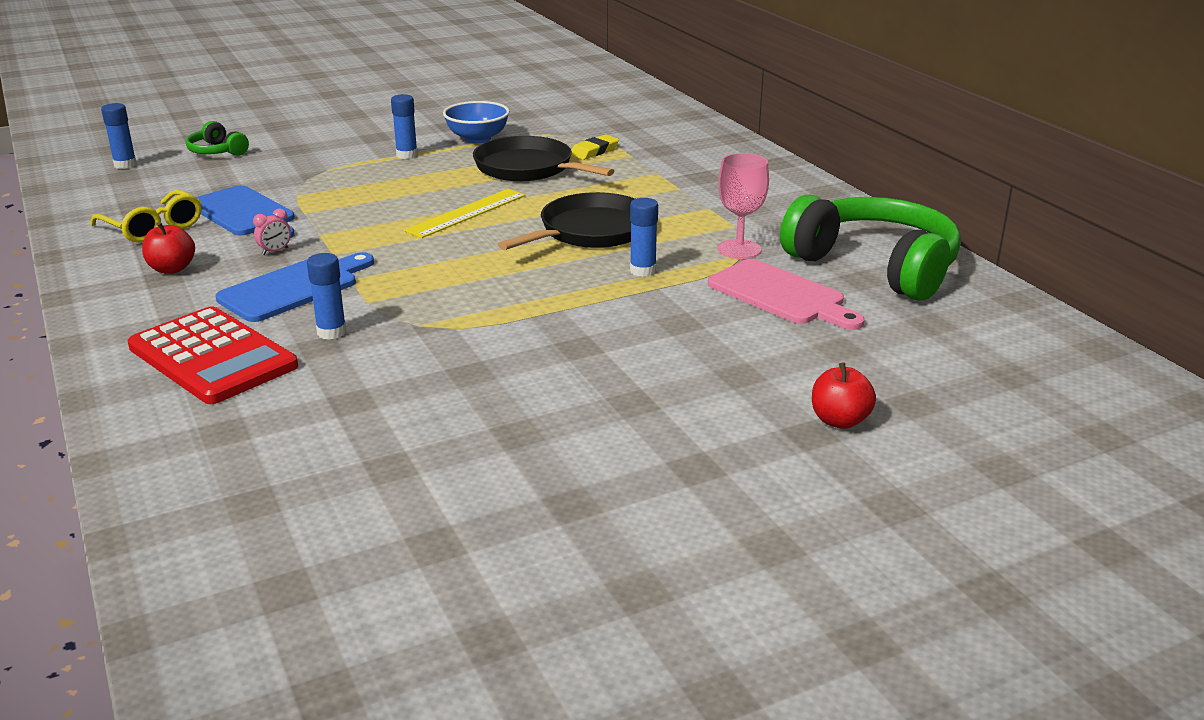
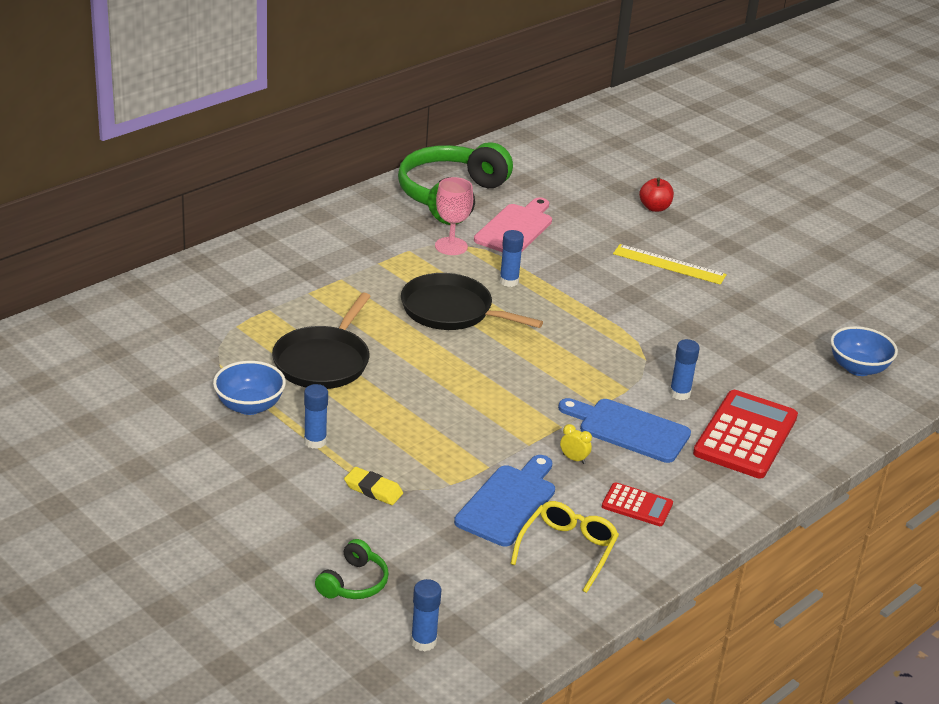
camera: 110 degrees left, 5 degrees up
red apple [142,222,195,274] -> red calculator [602,482,673,526]
pink clock [253,208,291,255] -> yellow clock [560,424,592,464]
yellow ruler [404,189,525,238] -> yellow ruler moved to [613,244,727,285]
yellow eraser [571,135,619,160] -> yellow eraser moved to [344,467,403,505]
none -> blue bowl [830,326,898,376]

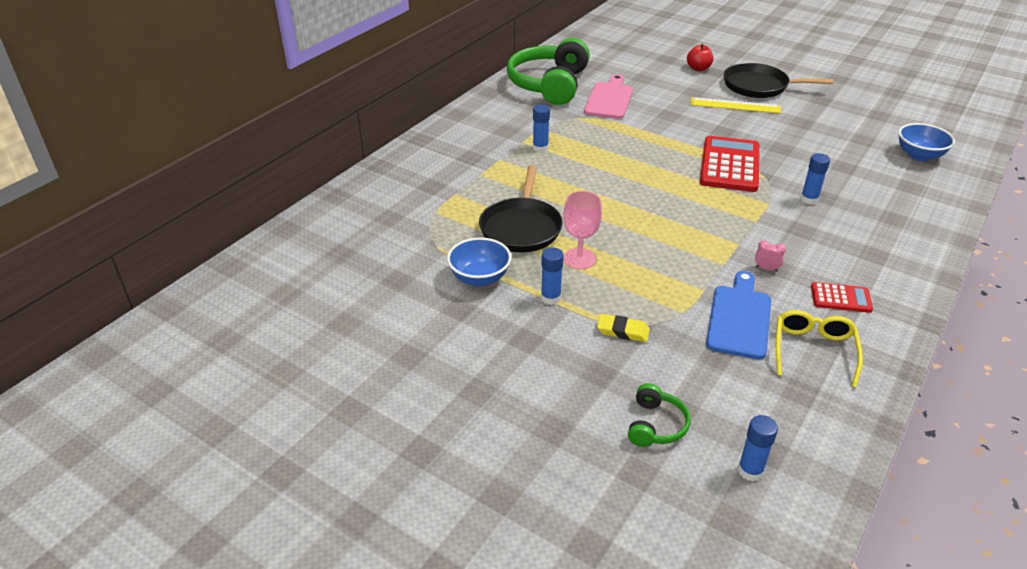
camera: 10 degrees left, 5 degrees up
black pan [401,273,543,330] -> black pan moved to [724,63,834,98]
pink goblet [435,177,473,255] -> pink goblet moved to [563,191,602,269]
blue glue stick [499,230,524,287] -> blue glue stick moved to [533,104,550,152]
blue cutting board [558,398,691,463] -> none
yellow clock [560,424,592,464] -> pink clock [755,240,786,272]
red calculator [693,390,798,478] -> red calculator moved to [700,136,760,192]

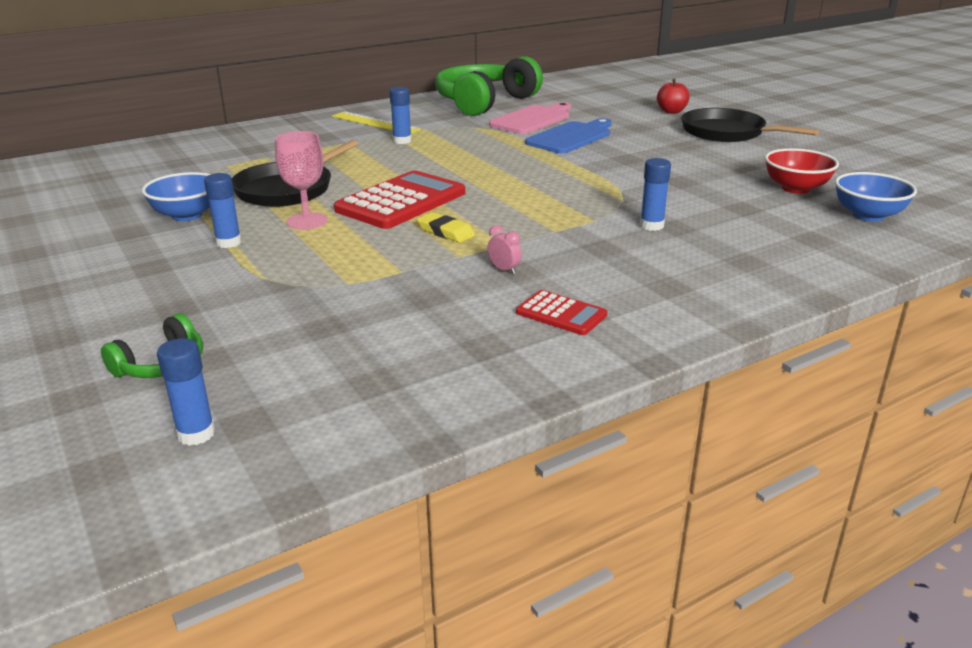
camera: 25 degrees right, 10 degrees down
yellow eraser [597,314,650,342] -> yellow eraser moved to [417,212,475,243]
yellow ruler [691,97,781,113] -> yellow ruler moved to [332,111,421,133]
red calculator [700,136,760,192] -> red calculator moved to [334,170,465,229]
blue cutting board [706,271,771,359] -> blue cutting board moved to [525,118,612,154]
yellow glasses [776,310,863,388] -> none
none -> red bowl [765,148,839,194]

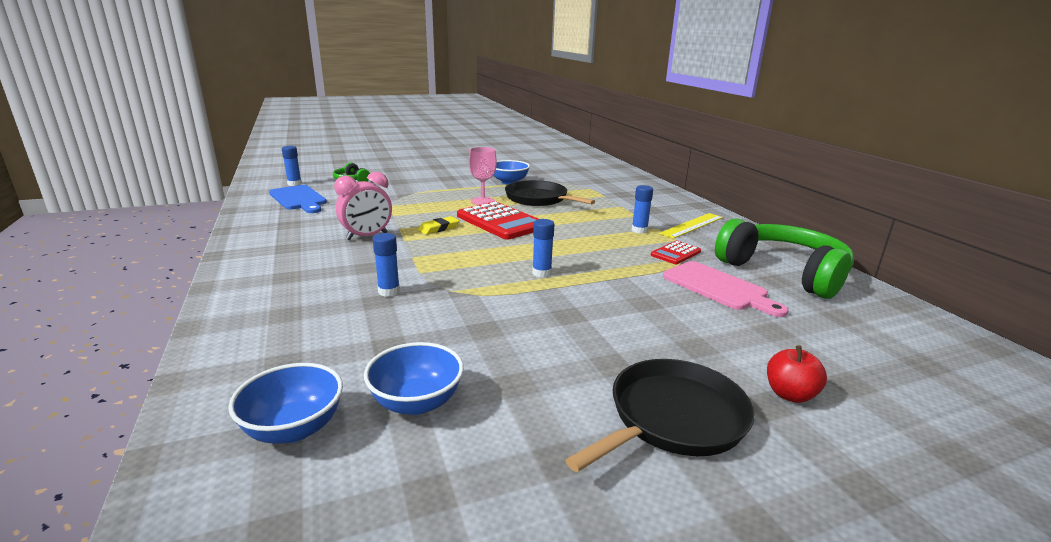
camera: 100 degrees right, 5 degrees down
blue glue stick [204,173,241,248] -> blue glue stick moved to [532,219,554,277]
pink clock [488,225,522,274] -> pink clock [334,172,392,240], size x2.22
red calculator [516,290,607,335] -> red calculator moved to [651,241,701,264]
blue cutting board [525,118,612,154] -> blue cutting board moved to [269,185,327,213]
red bowl [765,148,839,194] -> blue bowl [364,342,464,415]

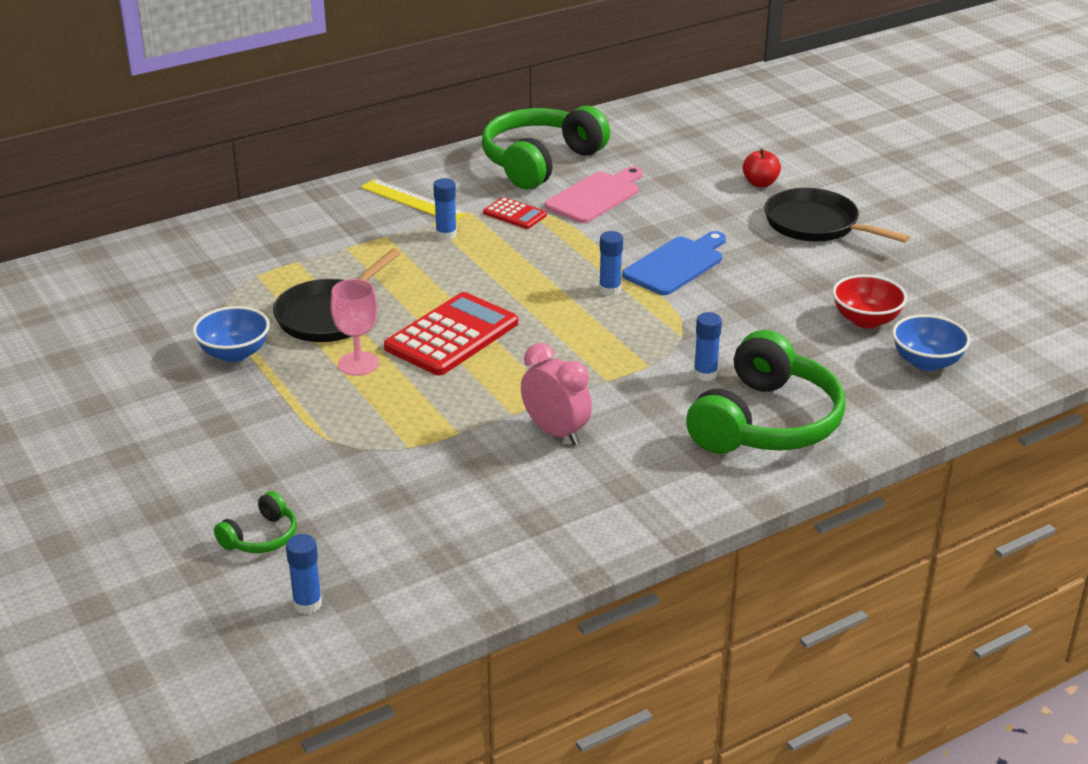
camera: 100 degrees left, 10 degrees up
blue cutting board [269,185,327,213] -> blue cutting board moved to [622,231,726,295]
blue bowl [364,342,464,415] -> red bowl [832,275,907,328]
yellow eraser [418,216,459,235] -> none
none -> green headphones [686,330,846,454]

